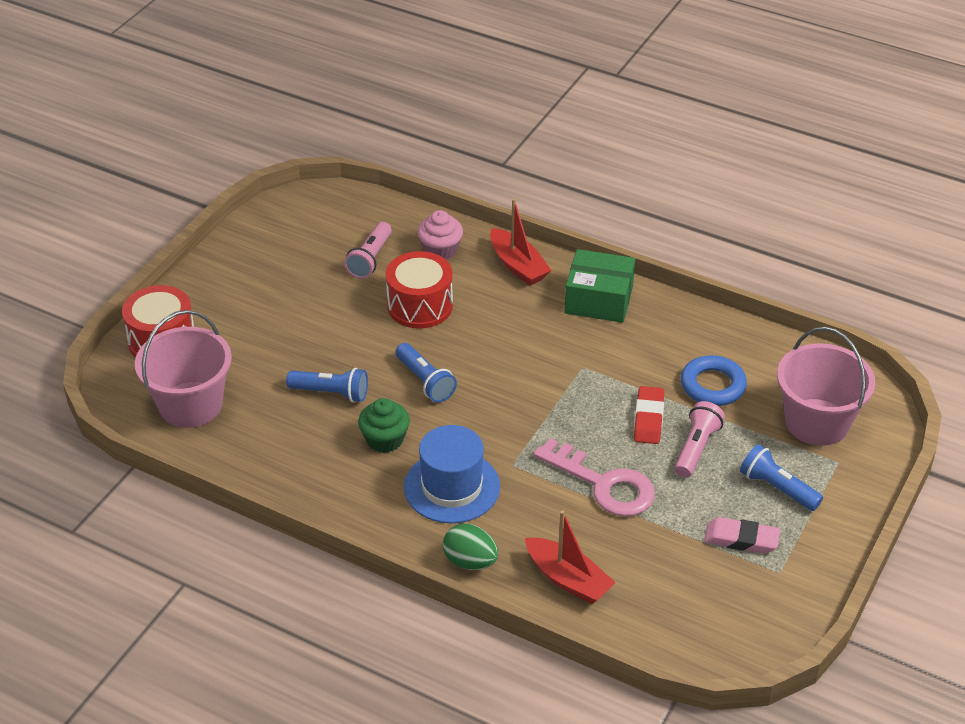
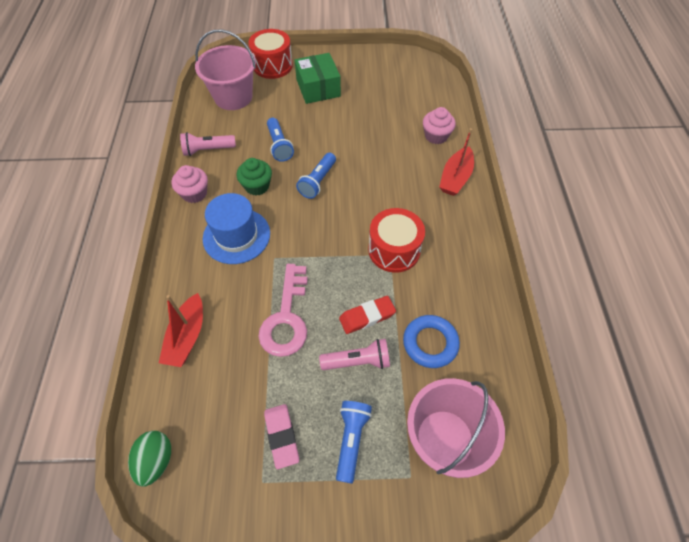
camera: 60 degrees right, 15 degrees up
pink flashlight [344,222,392,279] -> pink flashlight moved to [180,132,236,156]
red drum [386,251,453,329] -> red drum moved to [368,208,425,273]
green egg [443,524,498,570] -> green egg moved to [128,431,171,486]
green box [564,249,635,323] -> green box moved to [295,53,341,104]
none -> pink cupcake [171,165,208,203]

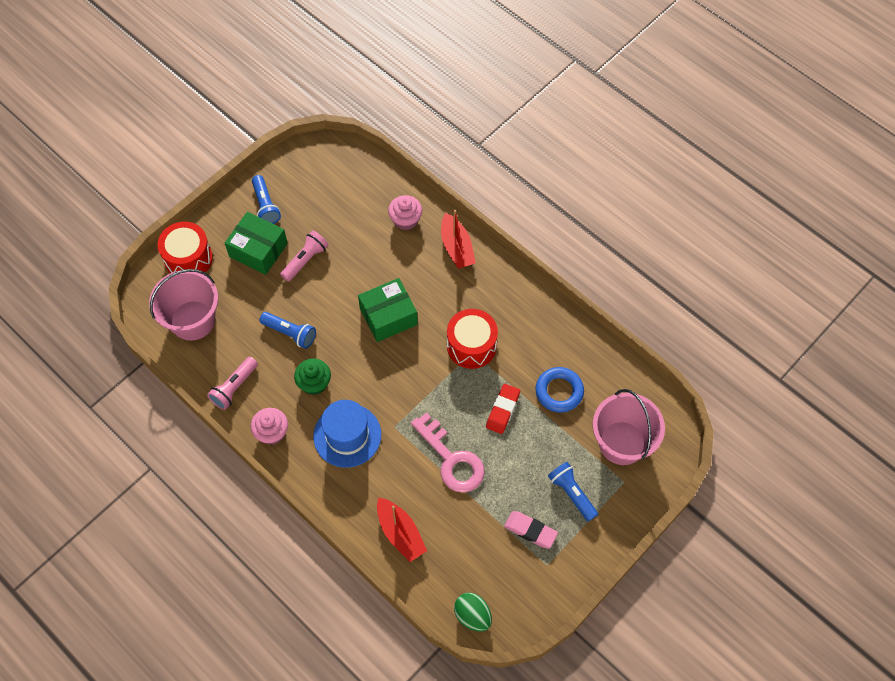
camera: 45 degrees left, 5 degrees up
blue flashlight [296,153,336,199] -> blue flashlight moved to [252,175,281,224]
pink flashlight [319,339,390,370] -> pink flashlight moved to [280,231,328,282]
none -> green box [358,278,418,342]

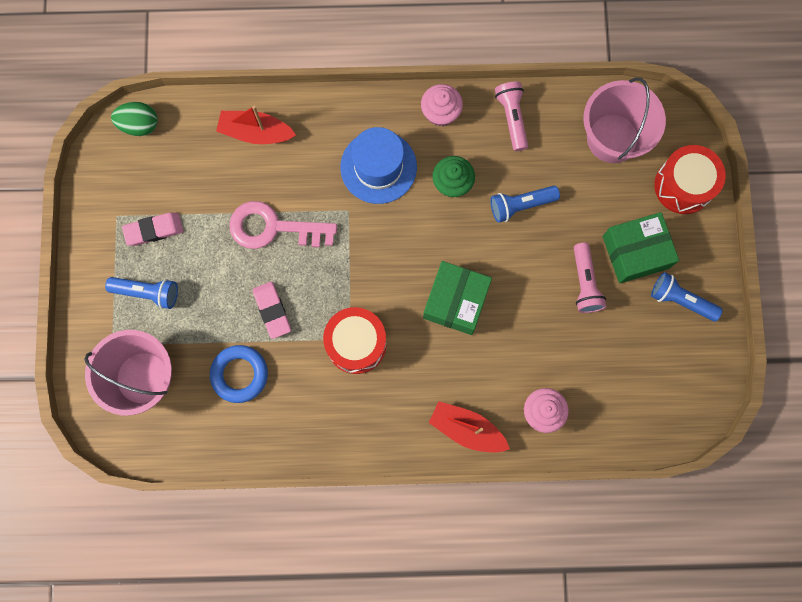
camera: 135 degrees right, 15 degrees up
red eraser [486,384,520,434] -> pink eraser [253,281,291,339]

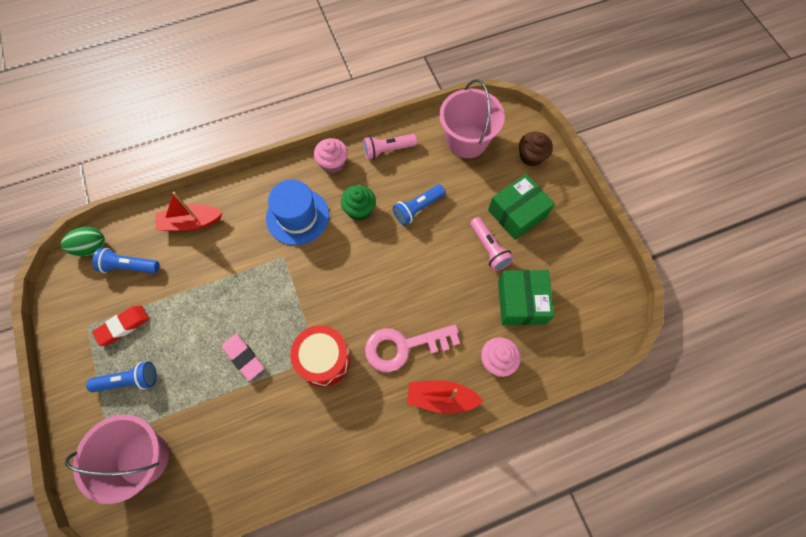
camera: 20 degrees left, 10 degrees down
pink eraser [122,213,183,246] -> red eraser [92,306,149,346]
blue ring [210,345,268,403] -> none
pink key [229,201,337,249] -> pink key moved to [365,325,460,372]
green box [423,261,492,335] -> green box moved to [498,270,554,325]
pink flashlight [495,82,528,151] -> pink flashlight turned 75 degrees counterclockwise [363,134,417,160]
blue flashlight [651,272,723,321] -> blue flashlight moved to [92,248,159,273]
red drum [654,145,726,214] -> brown cupcake [519,132,553,166]

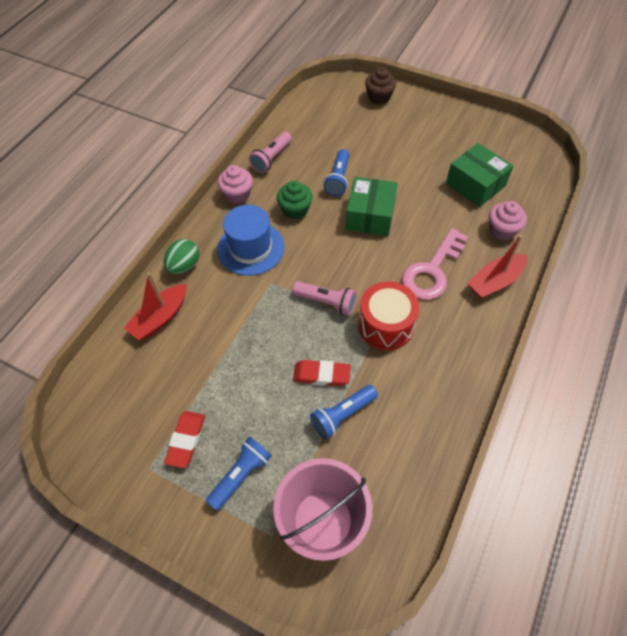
camera: 40 degrees left, 10 degrees down
green egg [61,227,105,256] -> green egg moved to [163,239,199,274]
blue flashlight [92,248,159,273] -> blue flashlight moved to [310,385,378,439]
pink eraser [222,334,264,381] -> red eraser [293,360,351,386]
pink bucket [439,79,505,158] -> none
pink flashlight [470,217,514,271] -> pink flashlight moved to [292,281,357,315]
green box [488,174,555,240] -> green box moved to [346,177,398,236]

